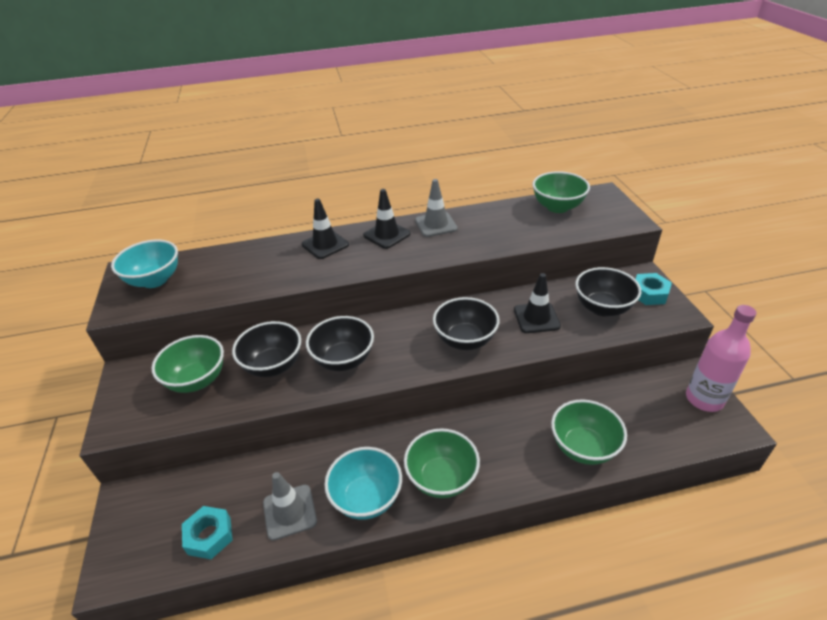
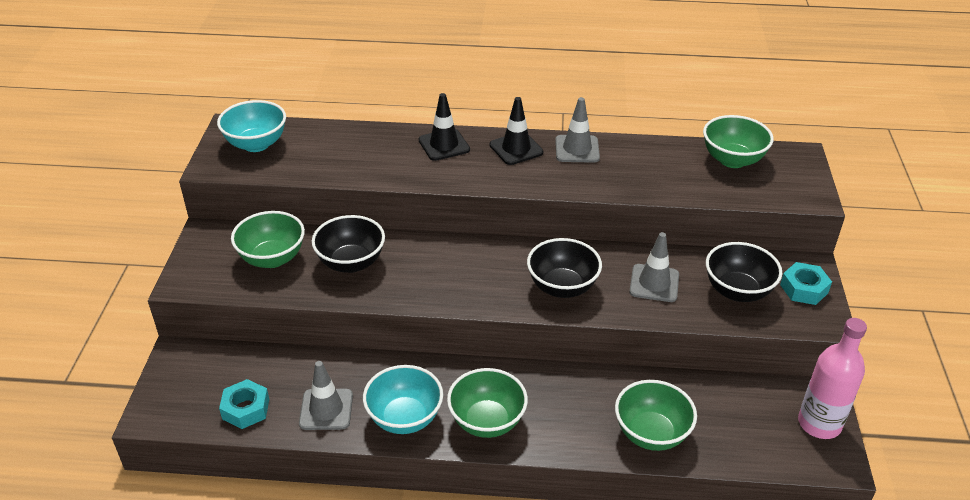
camera: 15 degrees right, 0 degrees up
black bowl [306,316,374,371] -> none
black traffic cone [514,273,561,333] -> grey traffic cone [629,232,679,302]

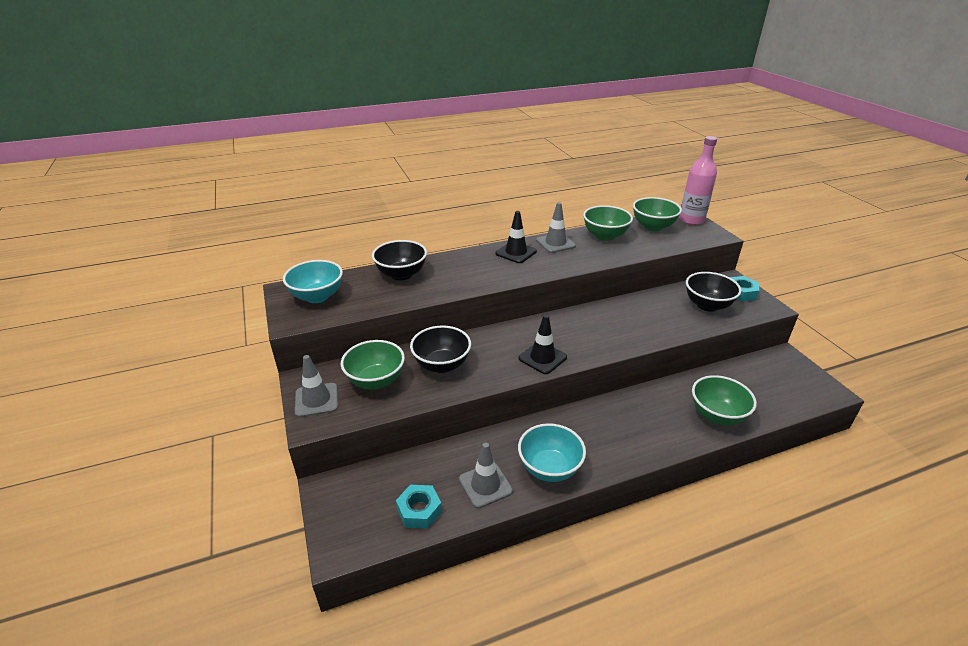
camera: 25 degrees left, 5 degrees down
black traffic cone [418,93,470,161] -> black traffic cone moved to [519,315,567,374]
green bowl [447,368,528,438] -> green bowl moved to [583,205,633,241]
black bowl [527,238,602,298] -> black bowl moved to [372,240,427,280]
grey traffic cone [629,232,679,302] -> grey traffic cone moved to [295,355,338,417]
pink bottle [798,318,867,439] -> pink bottle moved to [679,136,717,225]

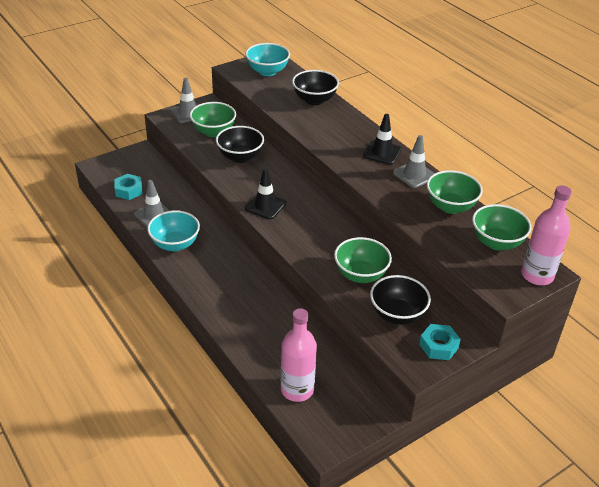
camera: 75 degrees right, 5 degrees up
green bowl [692,375,757,425] -> green bowl moved to [334,237,392,283]
none -> pink bottle [281,308,317,402]

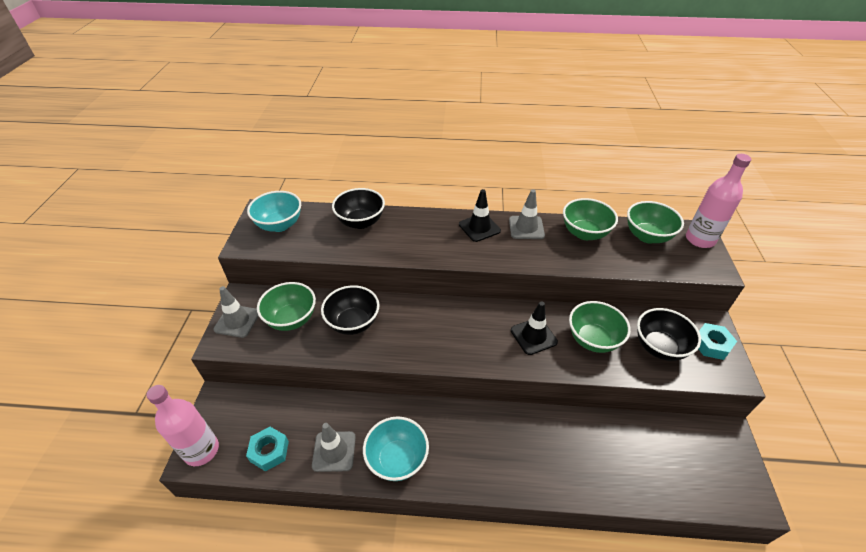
camera: 50 degrees left, 5 degrees up
black traffic cone [245,168,286,219] -> black traffic cone moved to [511,301,558,355]
pink bottle [281,308,317,402] -> pink bottle moved to [146,385,219,466]

